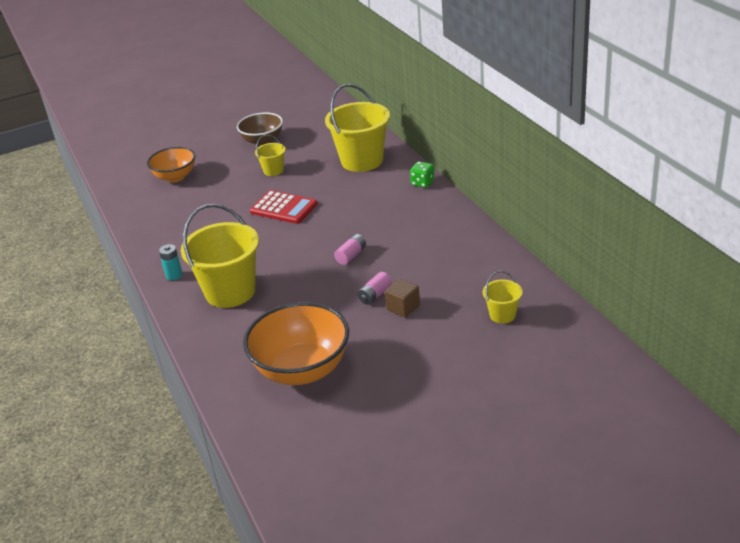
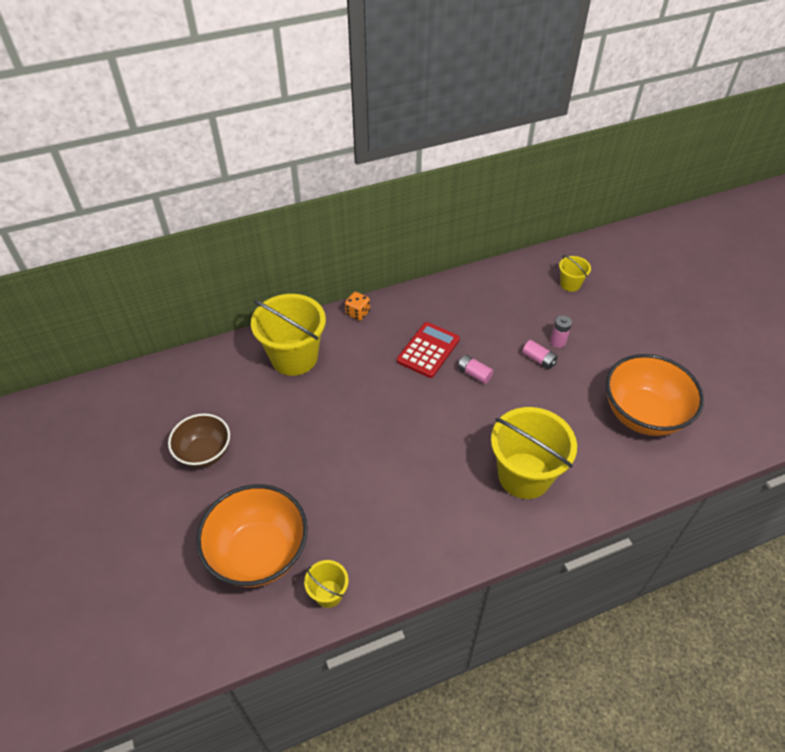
camera: 90 degrees left, 15 degrees up
orange bowl [147,147,195,182] -> orange bowl [196,484,308,587], size x1.60
turquoise battery [159,244,183,280] -> none
red calculator [250,190,318,224] -> red calculator moved to [397,322,460,378]
yellow bucket [255,135,286,176] -> yellow bucket moved to [304,560,348,608]
brown cube [385,279,420,318] -> pink battery [550,315,572,348]
green dice [410,162,435,188] -> orange dice [345,292,370,321]

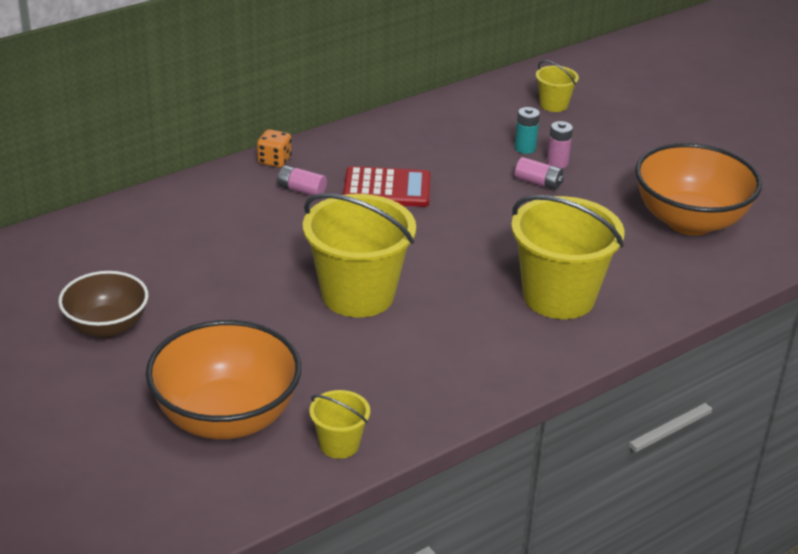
camera: 15 degrees left, 15 degrees down
yellow bucket [251,294,326,376] -> yellow bucket moved to [303,193,416,317]
red calculator [397,322,460,378] -> red calculator turned 75 degrees clockwise [343,166,431,207]
pink battery [458,355,493,384] -> pink battery moved to [278,165,327,196]
none -> turquoise battery [515,107,540,154]

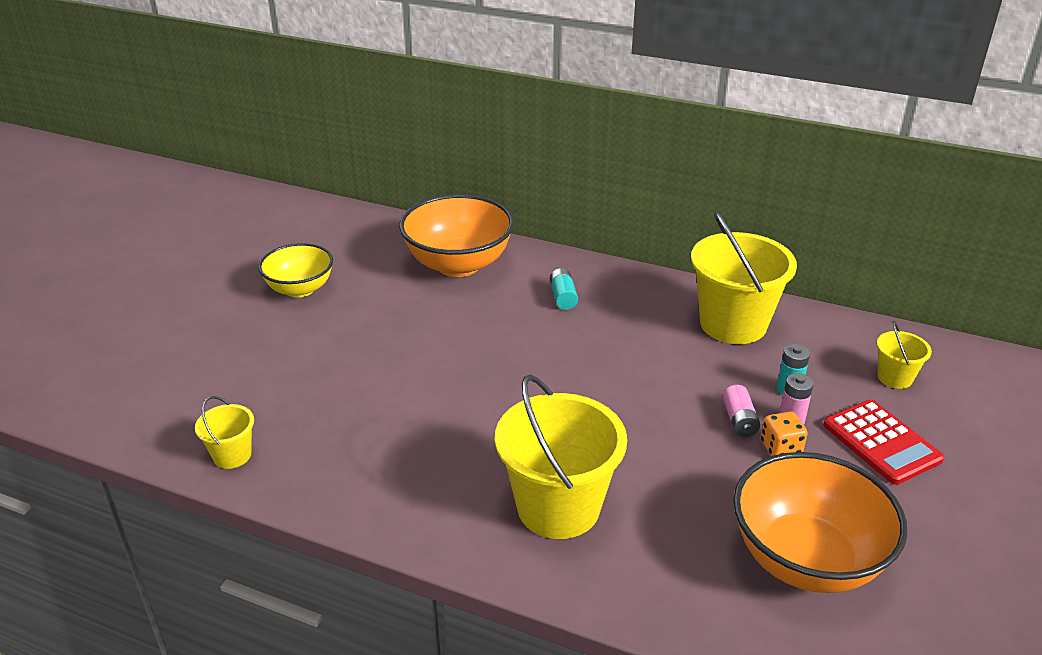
camera: 60 degrees right, 0 degrees up
brown bowl [58,271,148,338] -> yellow bowl [258,243,333,298]
orange bowl [146,320,301,440] -> orange bowl moved to [399,194,514,277]
orange dice [257,129,292,168] -> orange dice moved to [761,412,808,456]
pink battery [278,165,327,196] -> turquoise battery [550,268,578,310]
yellow bucket [303,193,416,317] -> yellow bucket moved to [691,212,797,344]
red calculator [343,166,431,207] -> red calculator moved to [823,400,944,485]

